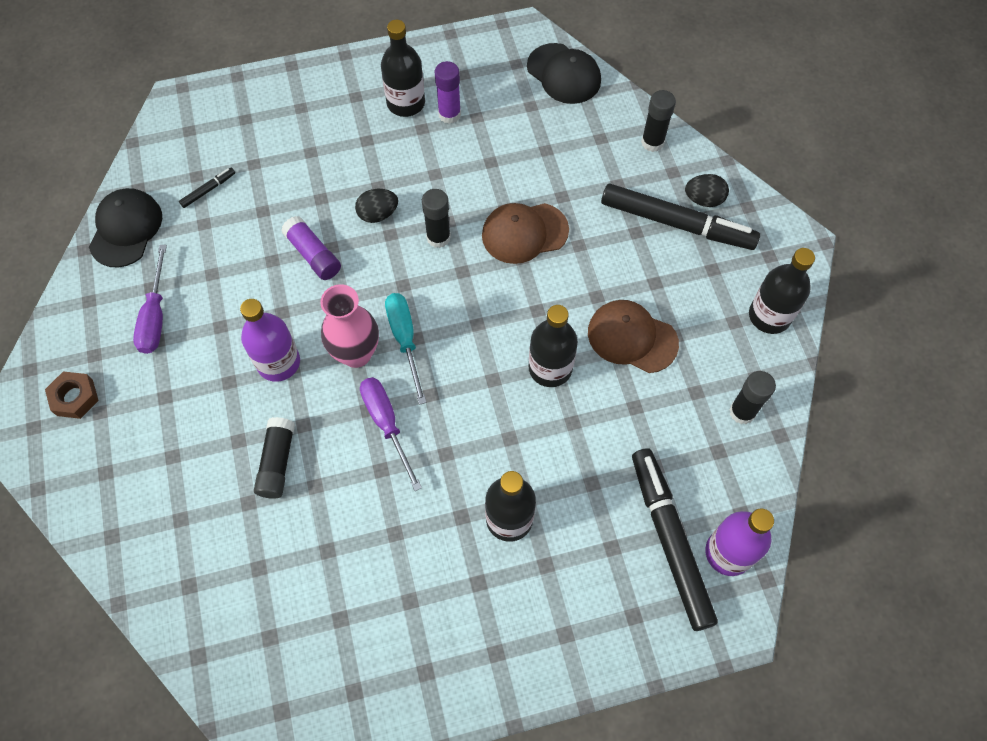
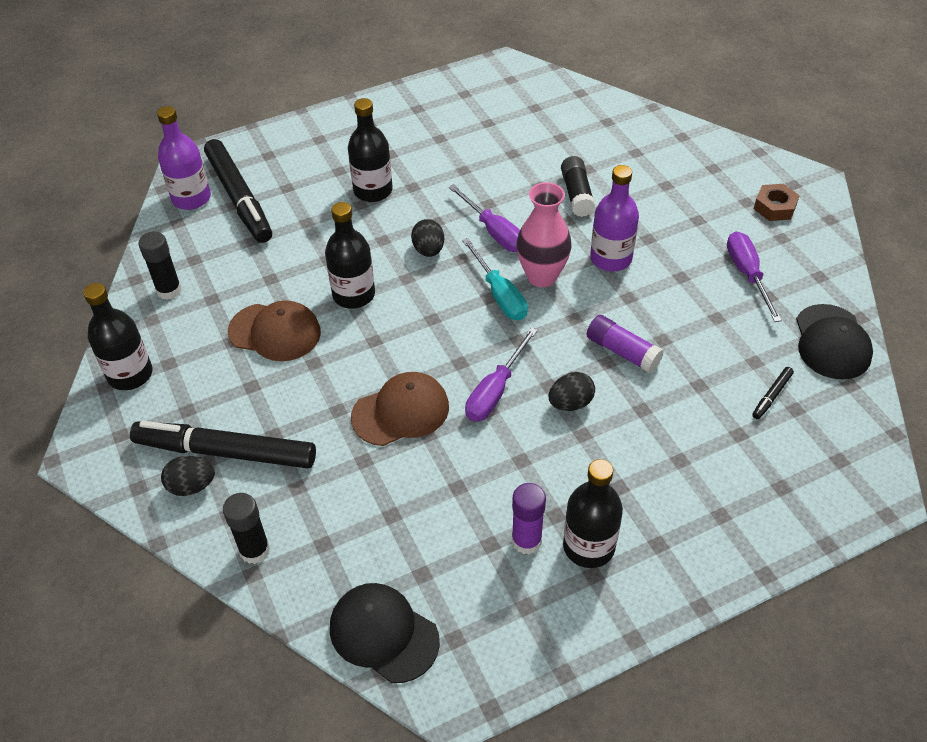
camera: 170 degrees right, 15 degrees down
black glue stick [422,189,451,248] -> purple screwdriver [465,328,538,422]
none -> black egg [411,219,444,257]

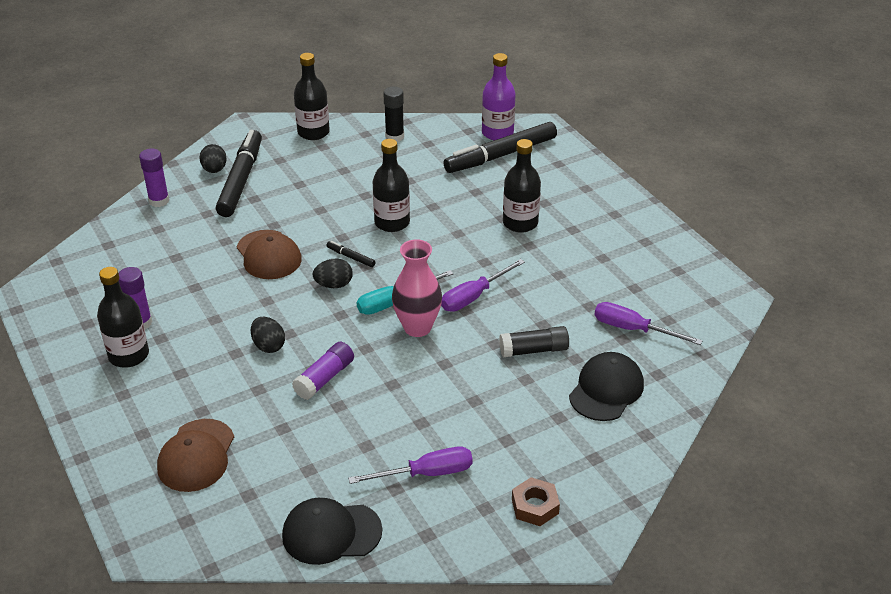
camera: 85 degrees right, 10 degrees down
black glue stick [223,493,270,564] -> purple glue stick [139,148,169,207]
brown cap [228,300,321,361] -> brown cap moved to [157,419,234,492]
black cap [330,583,440,683] -> black cap moved to [569,352,644,421]
black egg [411,219,444,257] -> black egg moved to [313,258,353,288]
purple screwdriver [465,328,538,422] -> purple screwdriver moved to [594,302,703,345]
purple bottle [590,165,639,271] -> none
black marker [752,367,794,419] -> black marker moved to [326,241,375,267]

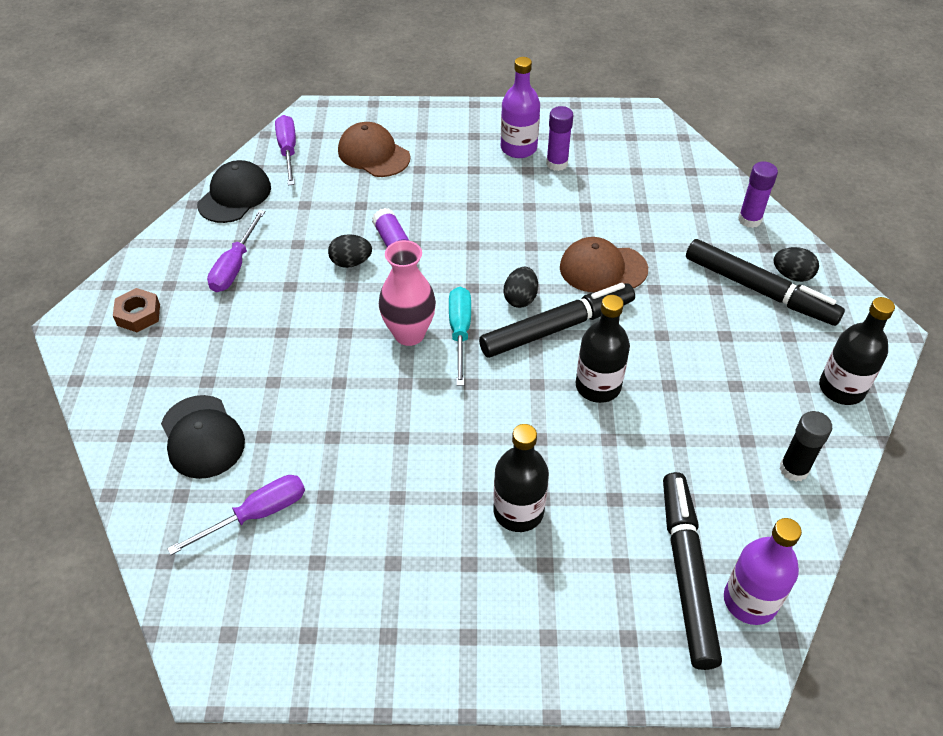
camera: 120 degrees right, 10 degrees up
black bottle [97,267,149,368] -> purple bottle [501,57,540,158]
black egg [251,316,285,353] -> black egg moved to [328,234,372,268]
black marker [326,241,375,267] -> black marker [479,283,635,358], size x2.48
purple screwdriver [441,259,525,312] -> purple screwdriver moved to [275,115,296,186]
black glue stick [499,326,569,357] -> none

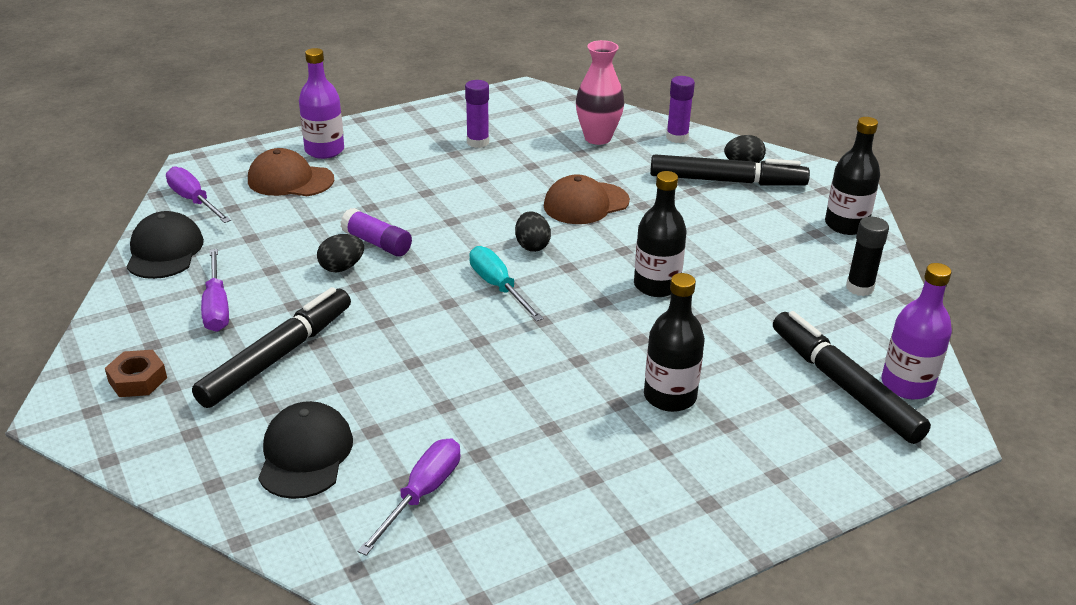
camera: 30 degrees left, 15 degrees down
black cap [161,395,245,479] -> black cap turned 120 degrees counterclockwise [258,401,353,499]
pink vase [379,240,436,346] -> pink vase moved to [576,40,624,145]
black marker [479,283,635,358] -> black marker moved to [192,287,351,408]
purple bottle [501,57,540,158] -> purple bottle moved to [299,48,344,159]

